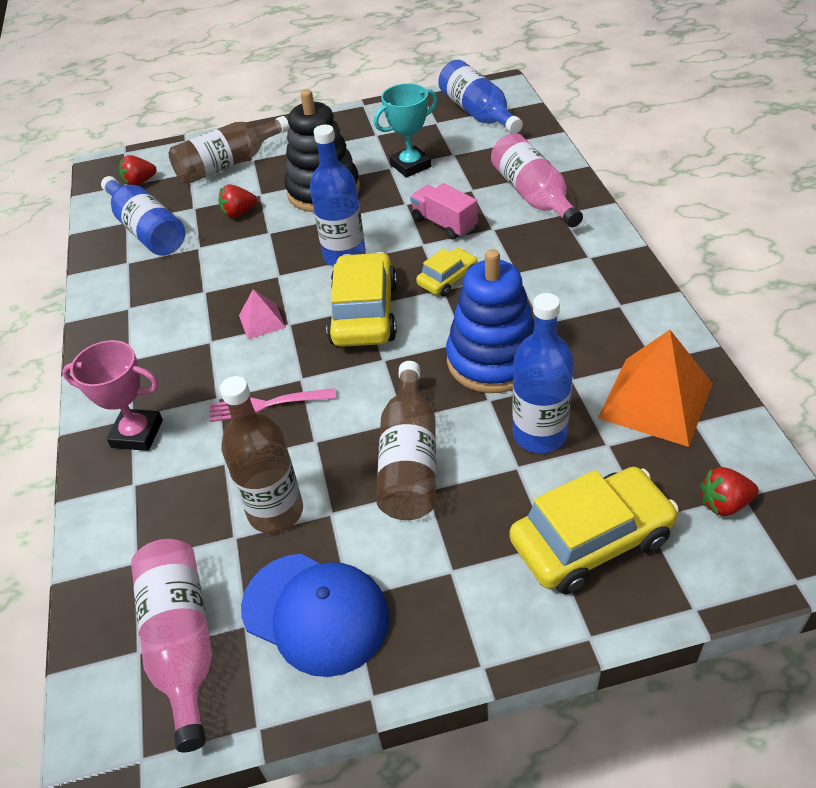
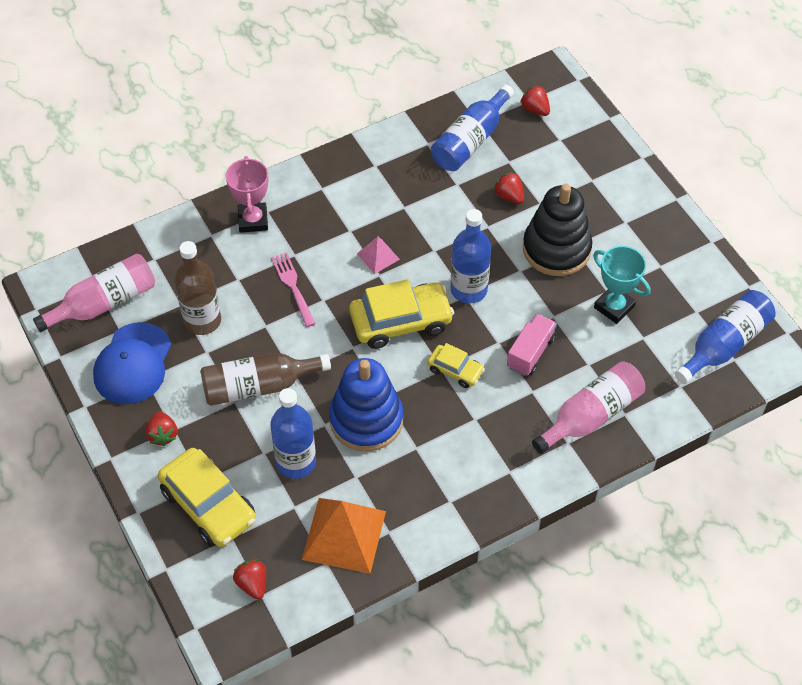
camera: 70 degrees right, 10 degrees up
brown bottle [169,116,290,184] -> none
none -> red strawberry [145,411,178,446]

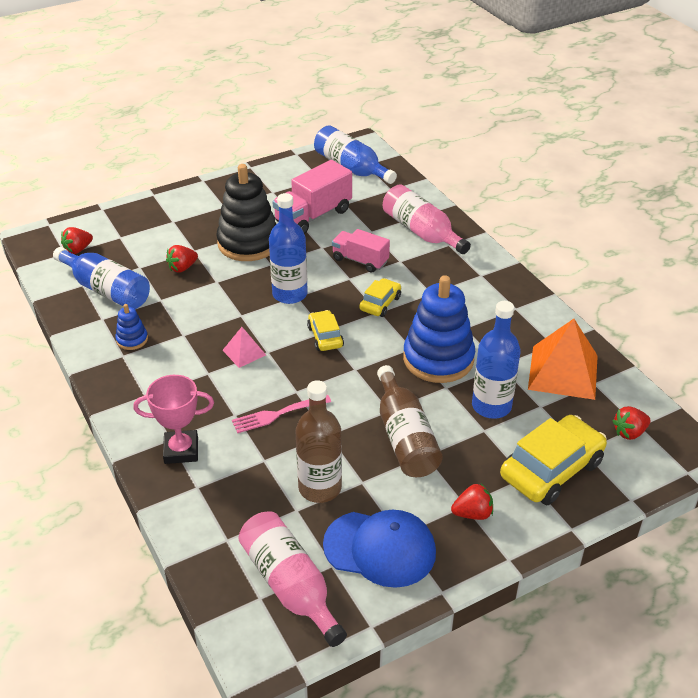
camera: 90 degrees left, 15 degrees down
yellow car [349,279,454,349] -> yellow car [307,310,344,351], size x0.54
turquoise trophy [593,246,650,324] -> pink truck [273,160,352,234]
none -> blue stacking toy [115,304,148,350]

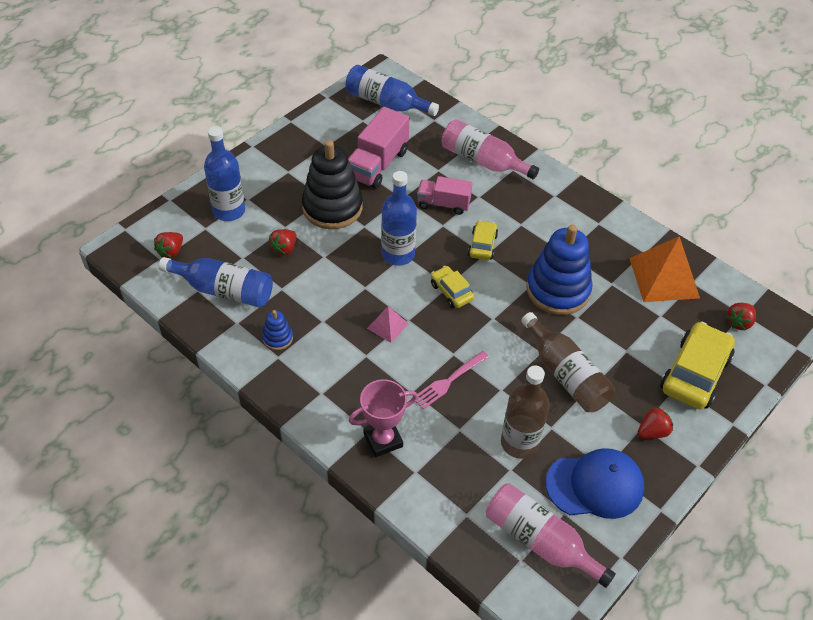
camera: 20 degrees left, 10 degrees up
blue bottle [472,301,521,419] -> blue bottle moved to [204,126,245,221]

